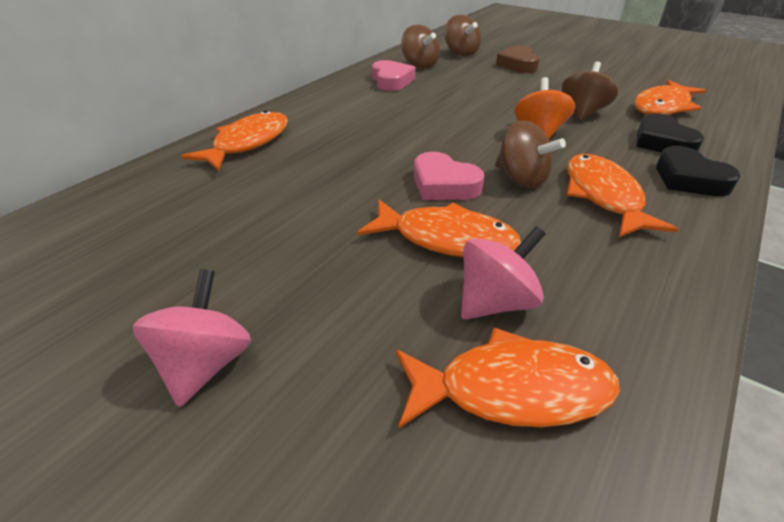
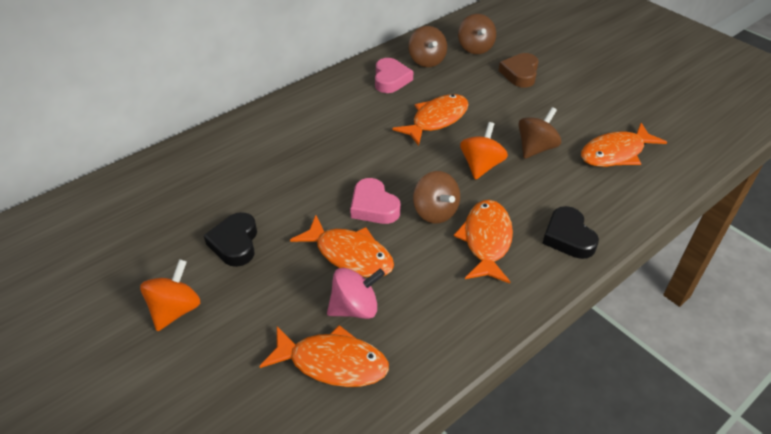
camera: 15 degrees right, 5 degrees up
pink spinning top [133,269,251,407] -> orange spinning top [140,259,200,331]
orange fish [181,111,288,171] -> orange fish moved to [392,94,469,146]
black heart [636,113,704,153] -> black heart moved to [204,212,257,267]

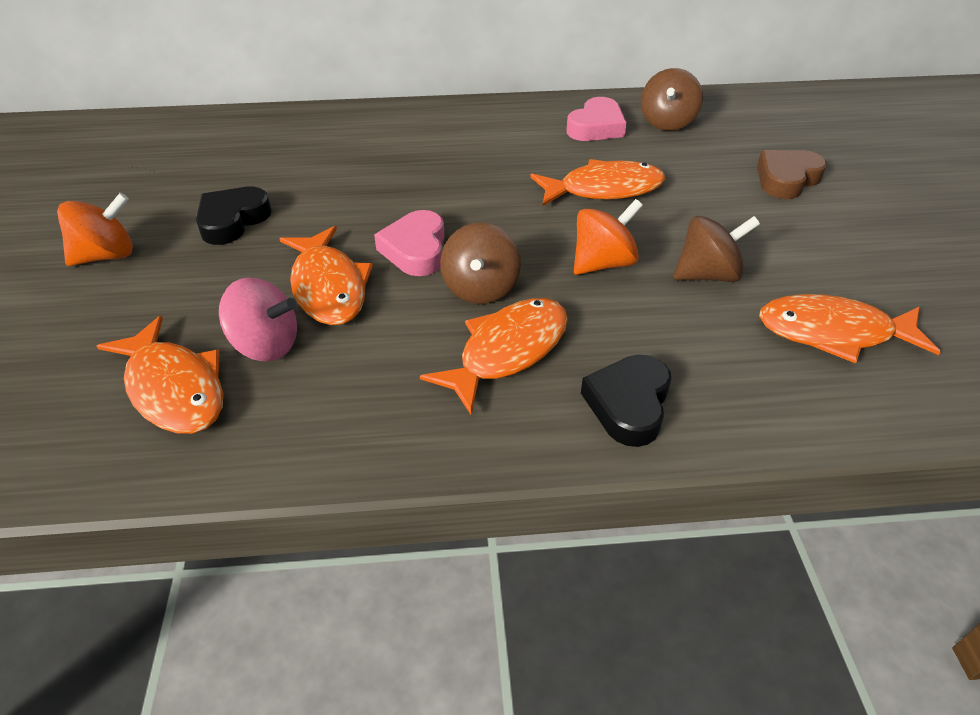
camera: 35 degrees right, 0 degrees up
brown spinning top [458,14,496,54] -> none

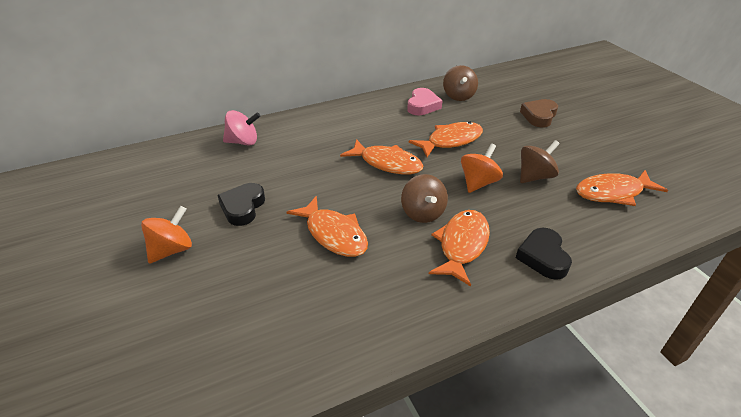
camera: 20 degrees left, 5 degrees down
orange fish [97,316,223,434] -> orange fish moved to [340,139,424,174]
pink spinning top [219,278,297,361] -> pink spinning top moved to [223,110,260,146]
pink heart [374,210,445,276] -> none

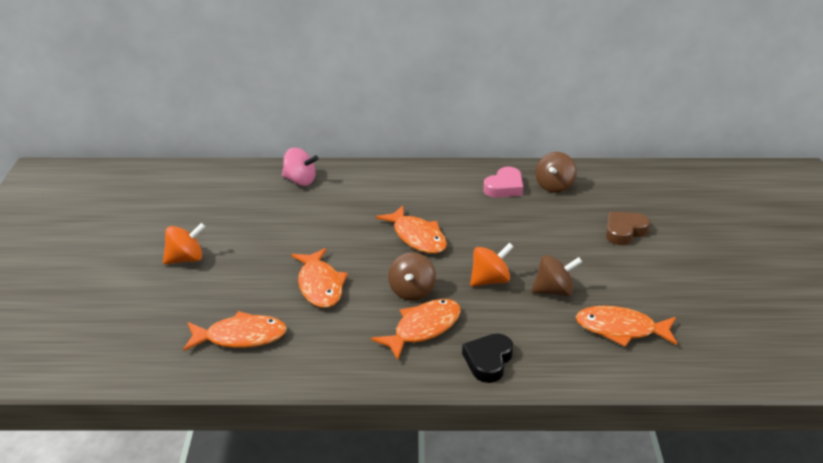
camera: 25 degrees right, 5 degrees down
black heart [217,183,265,226] -> none
orange fish [409,122,483,157] -> orange fish moved to [183,311,287,351]

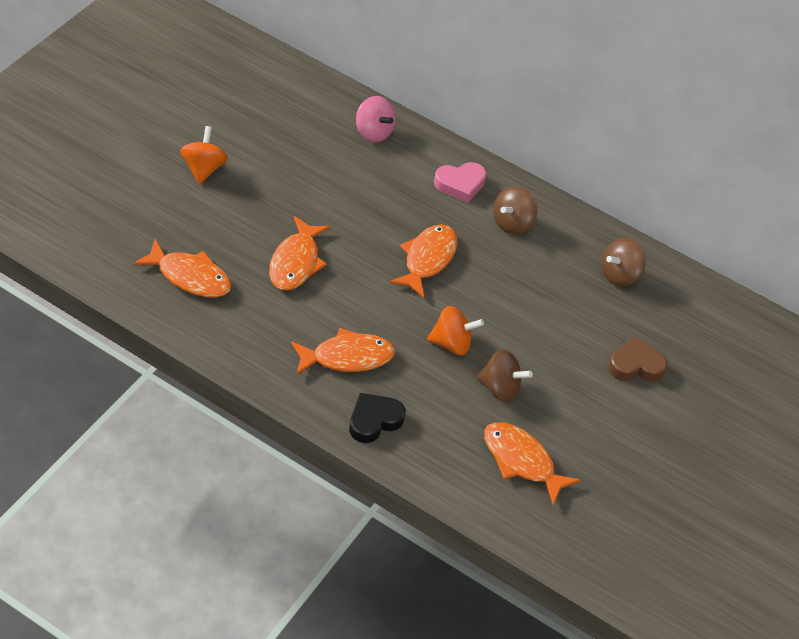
camera: 25 degrees right, 15 degrees up
orange spinning top [163,223,205,264] -> orange spinning top turned 90 degrees counterclockwise [180,126,228,185]
orange fish [376,205,447,254] -> orange fish turned 150 degrees counterclockwise [389,224,457,298]
brown spinning top [388,252,436,301] -> brown spinning top moved to [493,186,537,234]
pink heart [483,167,523,198] -> pink heart moved to [434,162,487,203]

